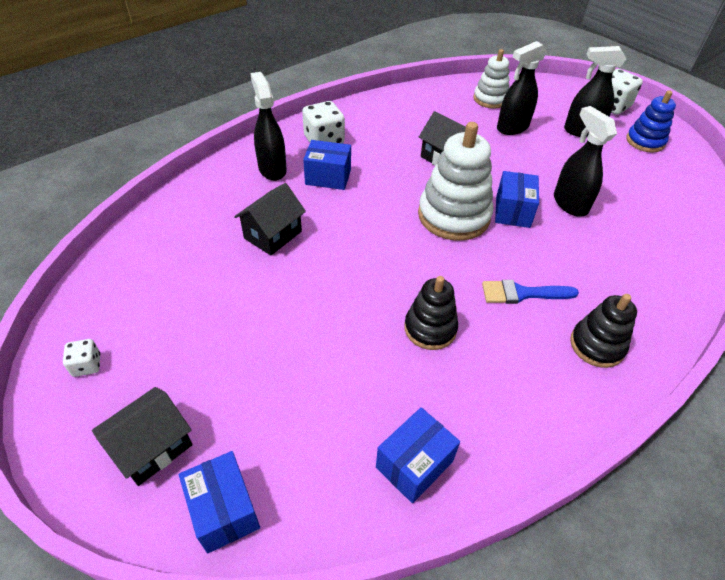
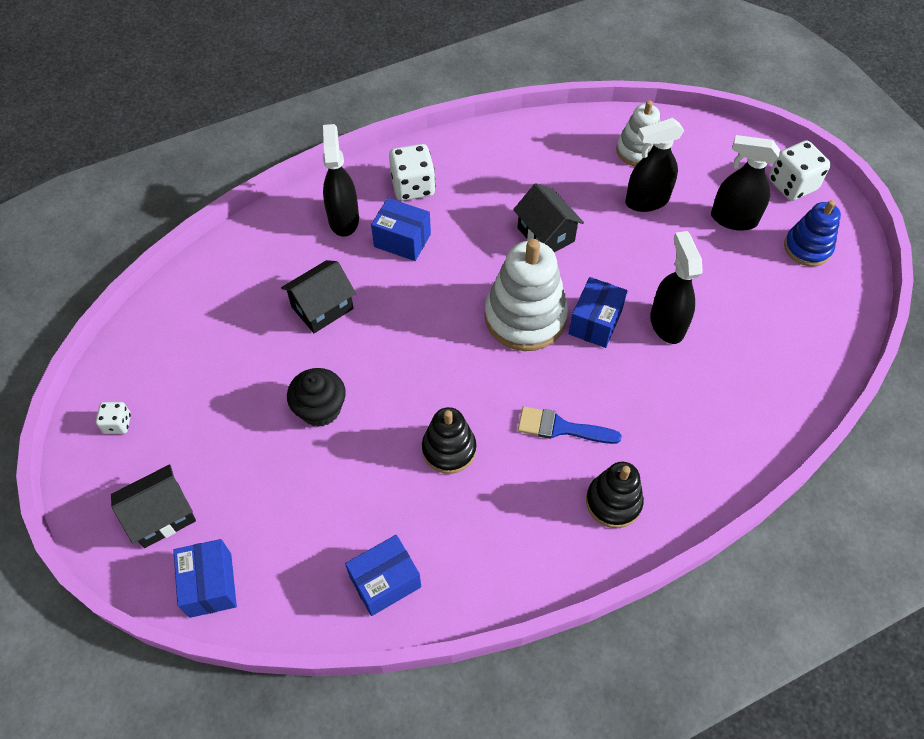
camera: 15 degrees right, 10 degrees up
none -> black cupcake [287,368,346,427]

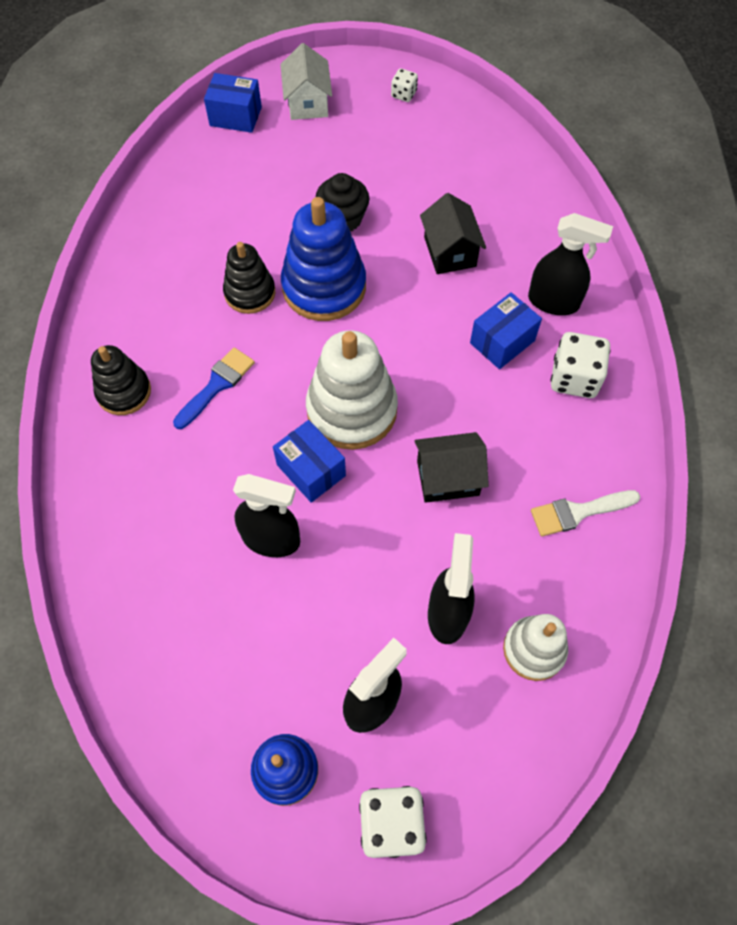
camera: 115 degrees right, 5 degrees up
black house [111,464,196,548] -> white house [280,43,332,120]
blue box [345,535,421,616] -> none
none -> blue stacking toy [281,197,366,321]
none -> white brush [531,490,640,537]

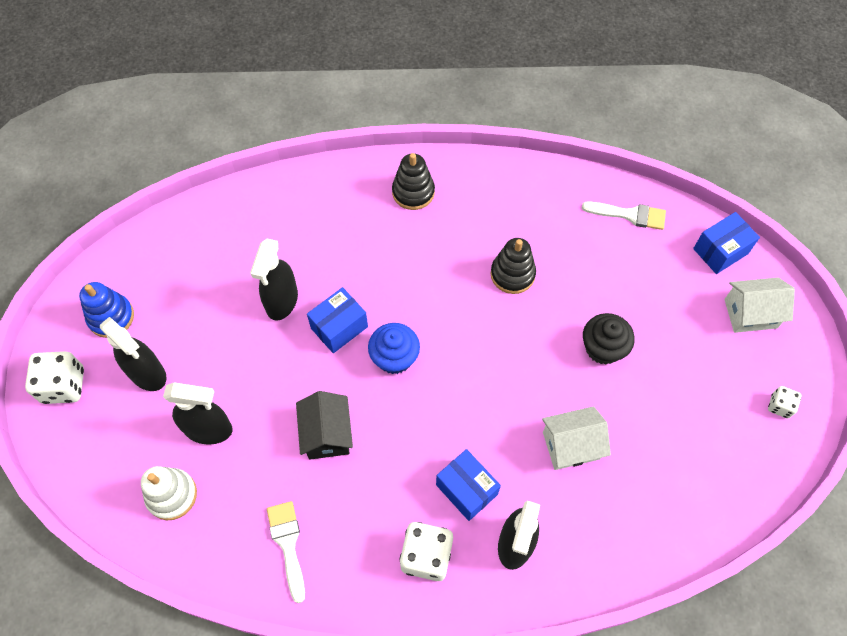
camera: 90 degrees right, 0 degrees up
blue brush [173,347,255,429] -> none
blue box [204,73,262,133] -> blue box turned 45 degrees clockwise [693,212,760,274]
blue stacking toy [281,197,366,321] -> none
white stacking toy [306,330,398,450] -> blue cupcake [368,323,420,374]
black house [420,193,486,274] -> white house [542,406,611,470]
none -> white brush [582,202,666,230]

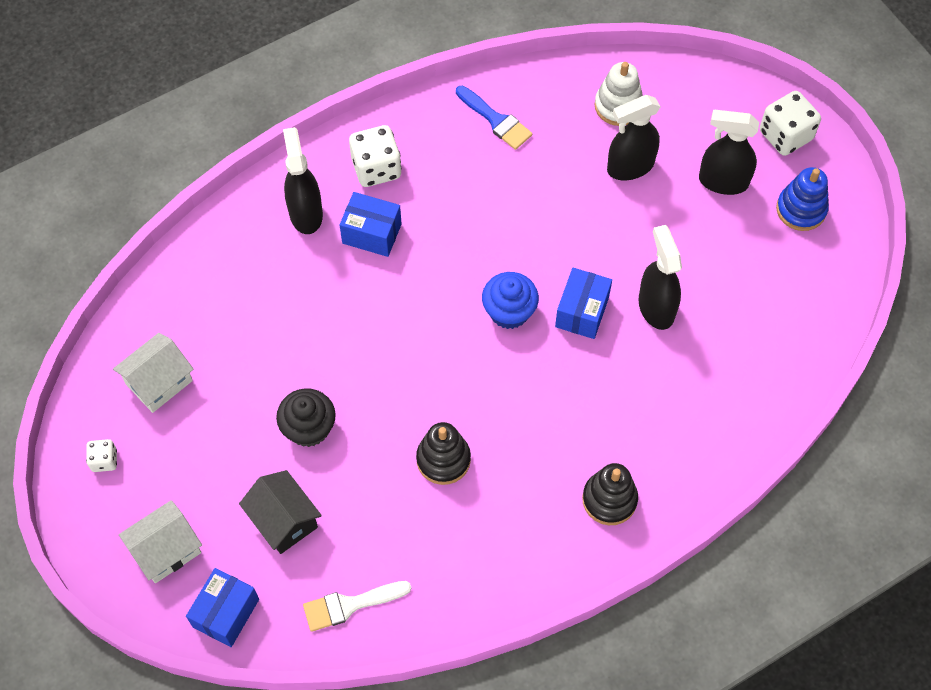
camera: 150 degrees right, 0 degrees up
white brush [267,501,305,603] -> blue brush [456,86,532,150]
black house [296,391,353,460] -> black house moved to [239,470,322,554]
white house [542,406,611,470] -> white house moved to [113,333,194,413]

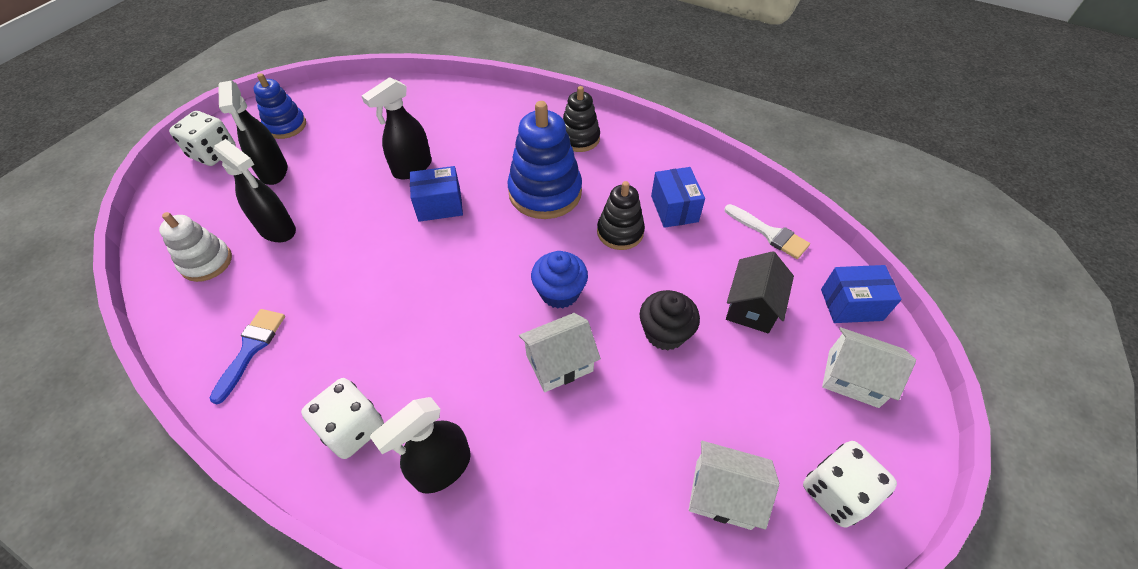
camera: 120 degrees left, 10 degrees down
white dice [86,439,117,472] -> white dice [803,441,897,527], size x1.83
blue box [340,192,402,257] -> blue box moved to [651,167,705,228]
blue cupcake [482,272,539,329] -> blue cupcake moved to [531,251,588,309]
none -> blue stacking toy [507,101,582,219]
none -> white house [519,313,601,392]

